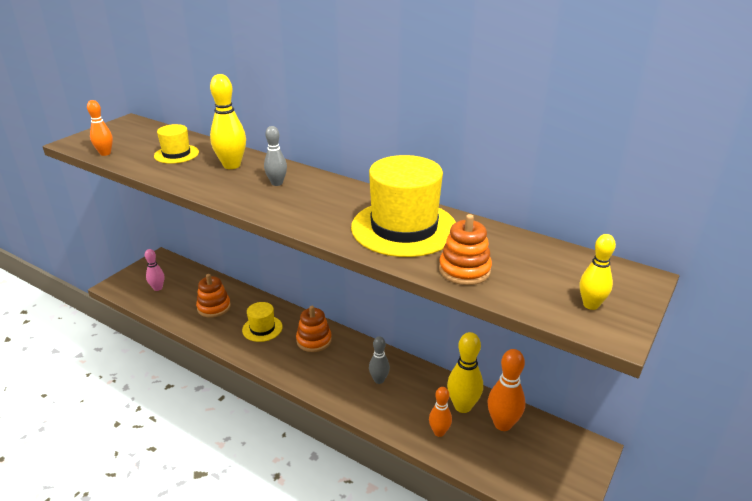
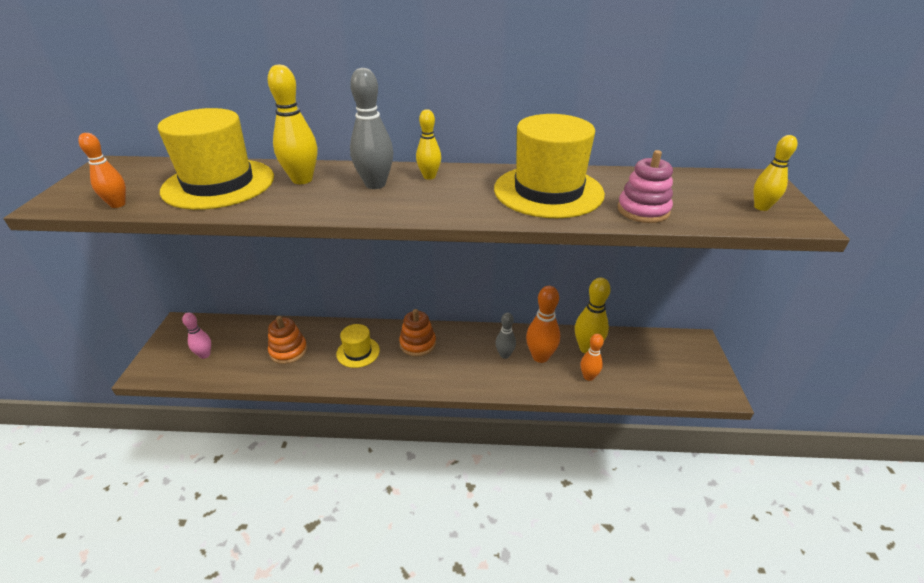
camera: 30 degrees left, 5 degrees up
yellow hat [154,124,199,164] -> yellow hat [158,108,274,210], size x1.96
grey bowling pin [264,126,287,186] -> grey bowling pin [350,68,393,189], size x1.61
orange stacking toy [439,214,492,285] -> pink stacking toy [618,150,673,223]
orange bowling pin [488,349,525,431] -> orange bowling pin moved to [526,286,560,363]
none -> yellow bowling pin [416,109,441,180]

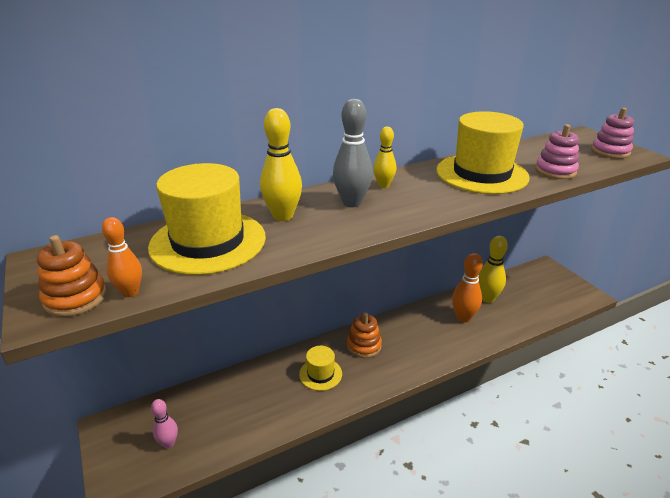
camera: 30 degrees left, 5 degrees down
orange stacking toy [268,316,307,364] -> orange stacking toy moved to [37,235,107,317]
grey bowling pin [495,313,516,359] -> none
orange bowling pin [580,334,604,381] -> none
yellow bowling pin [754,135,797,211] -> pink stacking toy [591,108,634,159]

